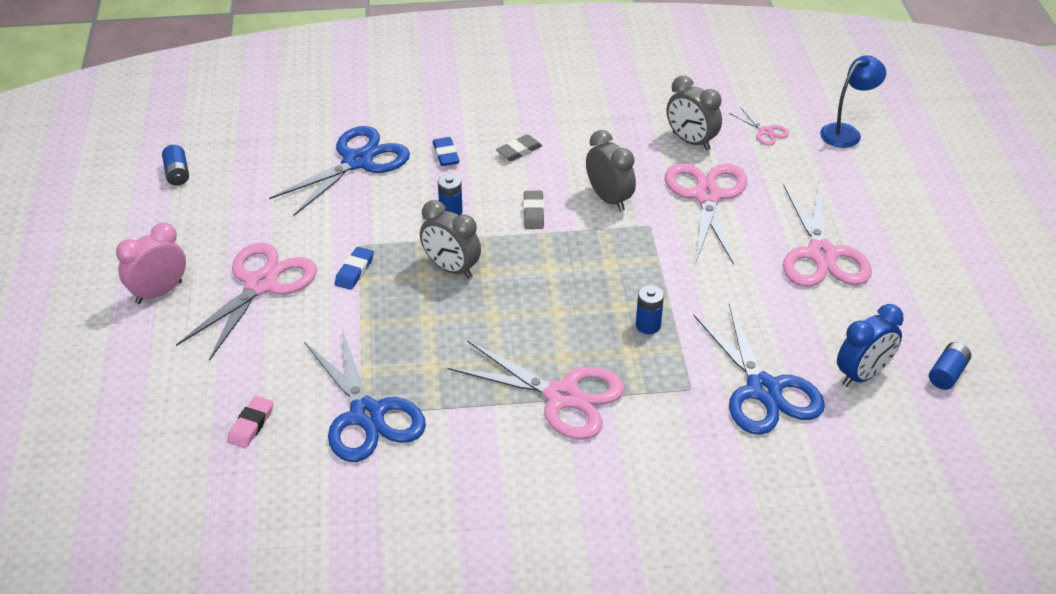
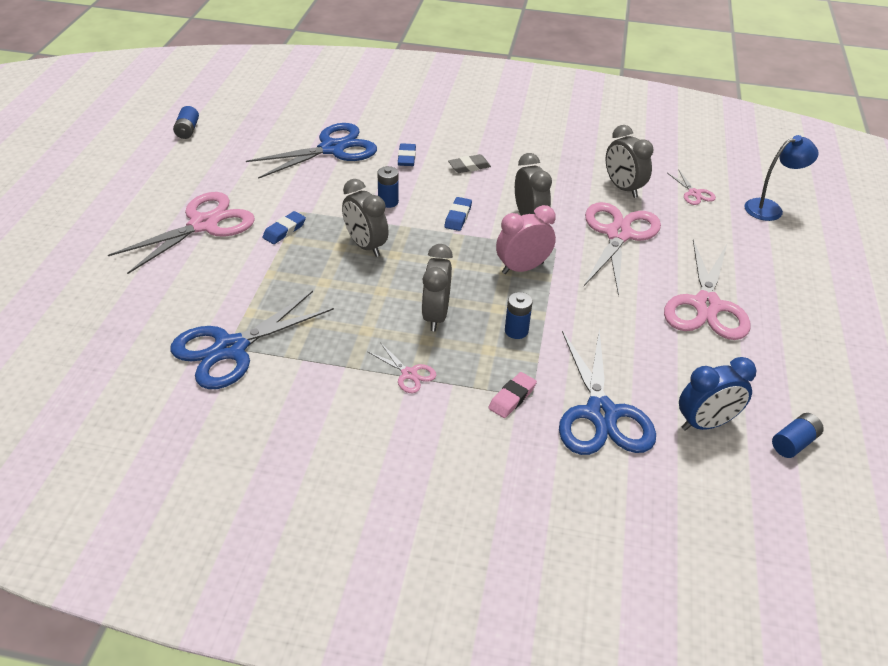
camera: 15 degrees right, 0 degrees up
pink clock [116,223,186,304] -> pink clock moved to [496,205,556,274]
pink eraser [227,396,273,448] -> pink eraser moved to [488,372,537,418]
blue scissors [304,330,426,462] -> blue scissors turned 60 degrees clockwise [171,291,334,389]
pink scissors [448,340,625,440] -> pink scissors [368,342,437,393], size x0.45
grey eraser [523,191,544,229] -> blue eraser [445,197,472,231]
none -> grey clock [422,244,453,331]

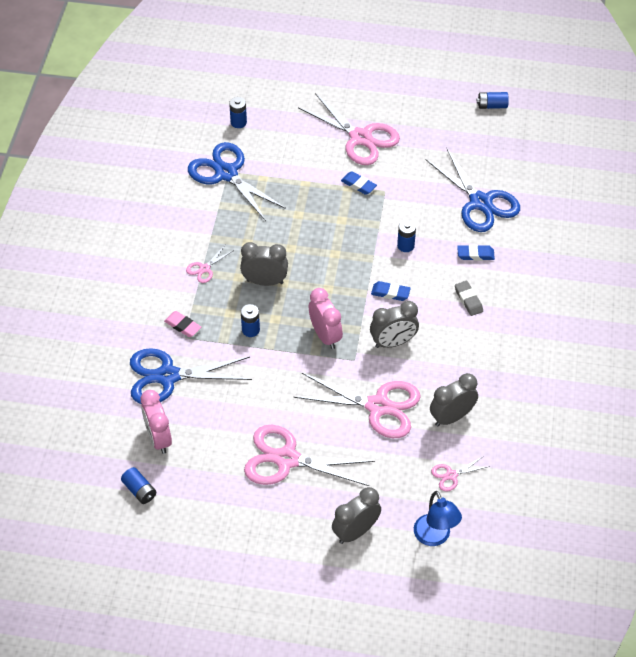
camera: 90 degrees right, 10 degrees up
grey clock [342,179,389,257] -> grey clock moved to [332,487,381,544]
blue clock [679,357,757,431] -> pink clock [141,390,172,454]
none -> blue battery [229,97,247,128]

